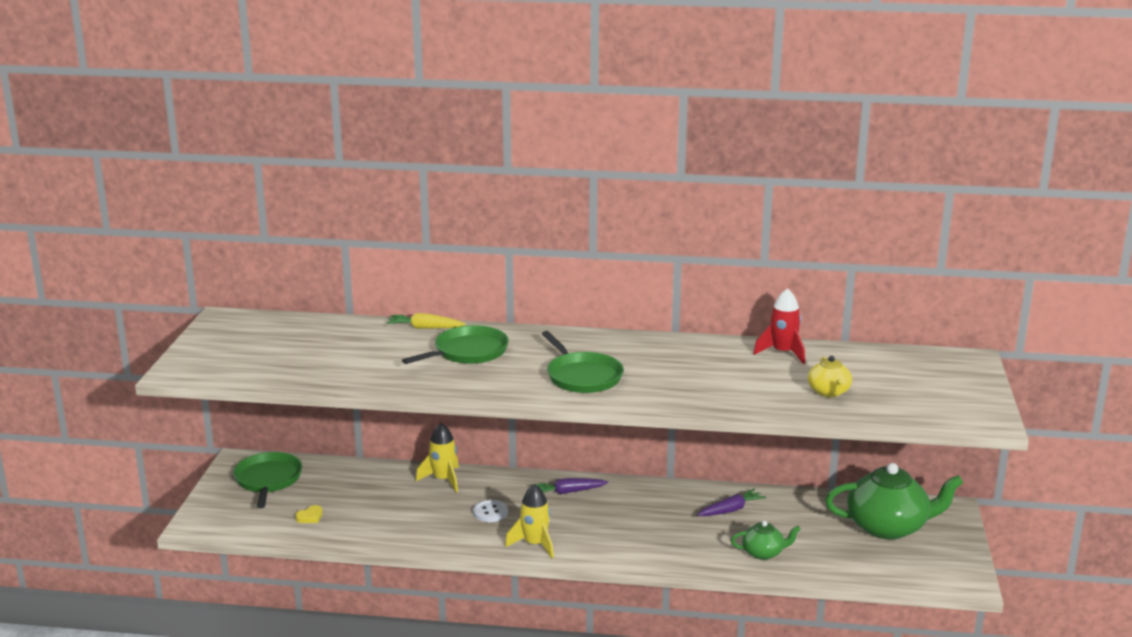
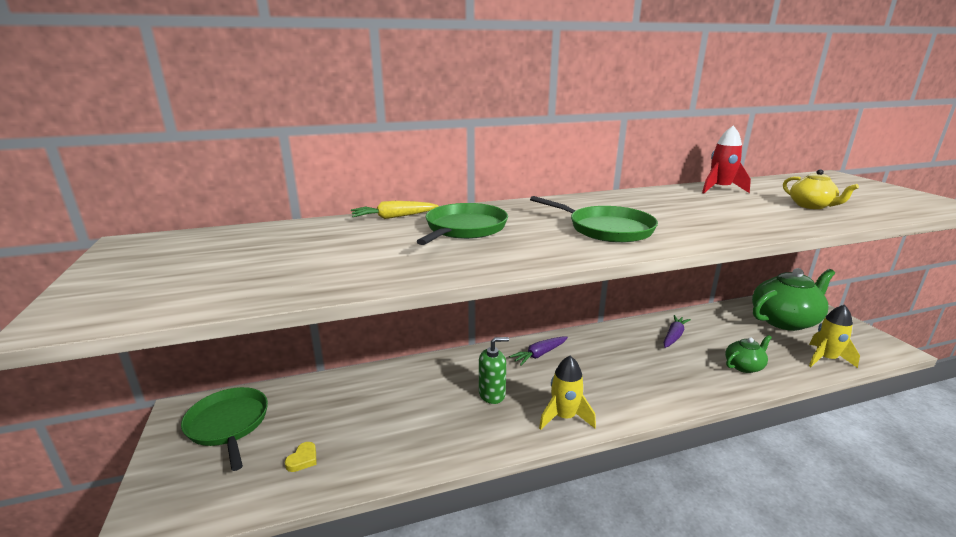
camera: 25 degrees left, 0 degrees up
yellow rocket [416,423,459,493] -> yellow rocket moved to [809,304,860,368]
white button [473,500,508,522] -> green soap dispenser [479,337,509,404]

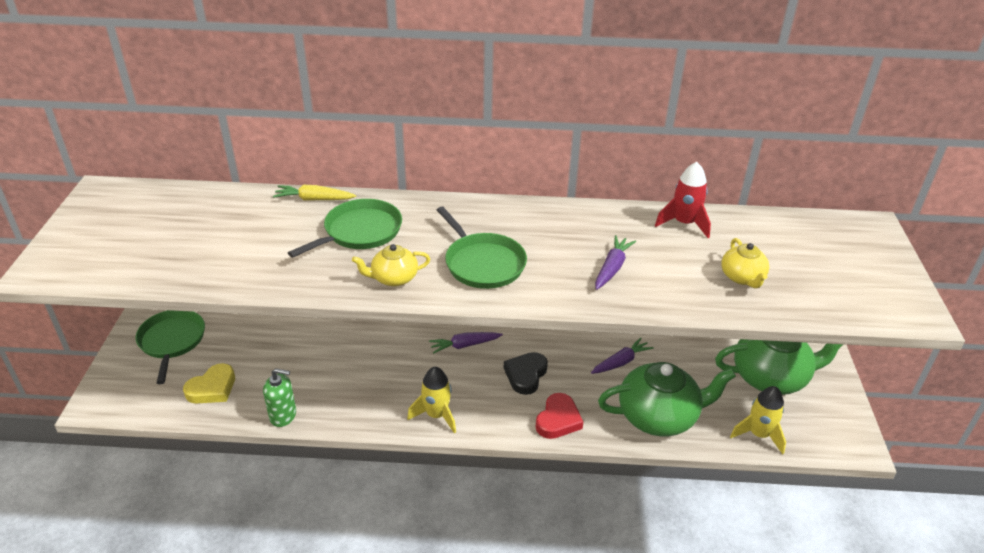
camera: 20 degrees right, 15 degrees up
yellow heart [285,442,317,472] -> yellow heart [183,363,235,404], size x1.84
green soap dispenser [479,337,509,404] -> green soap dispenser moved to [263,368,296,427]
green teapot [725,335,772,373] -> green teapot [598,362,736,436], size x1.99
none -> yellow teapot [352,244,430,287]
none -> black heart [504,352,548,395]
none -> red heart [536,393,583,439]
none -> purple carrot [595,235,636,290]

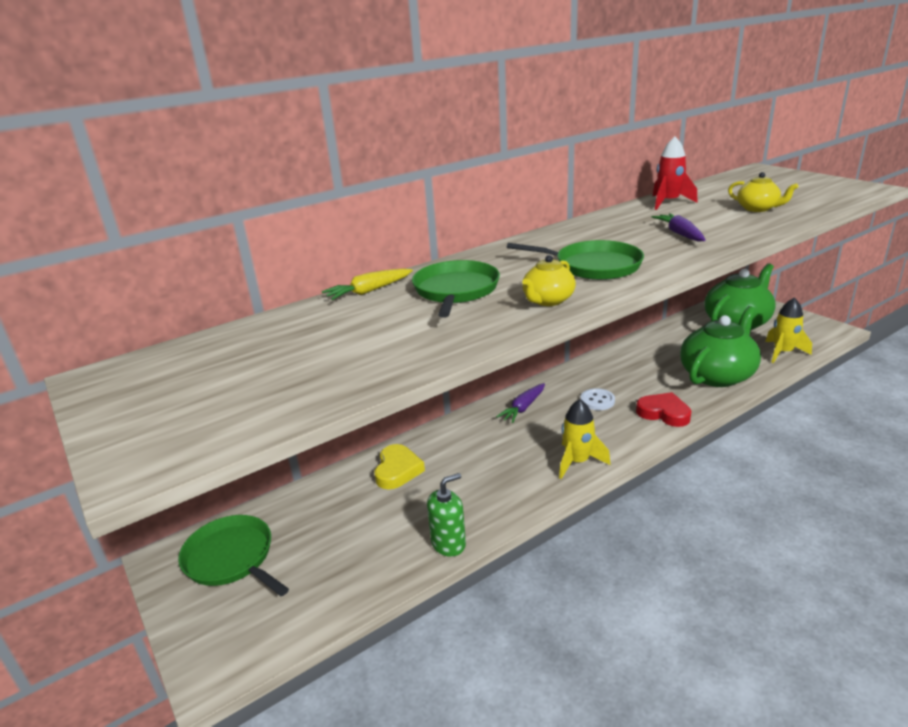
camera: 35 degrees left, 10 degrees down
yellow heart [183,363,235,404] -> yellow heart moved to [375,444,425,490]
black heart [504,352,548,395] -> white button [581,388,615,410]
red heart [536,393,583,439] -> red heart turned 45 degrees counterclockwise [636,392,692,427]
purple carrot [591,338,654,374] -> none

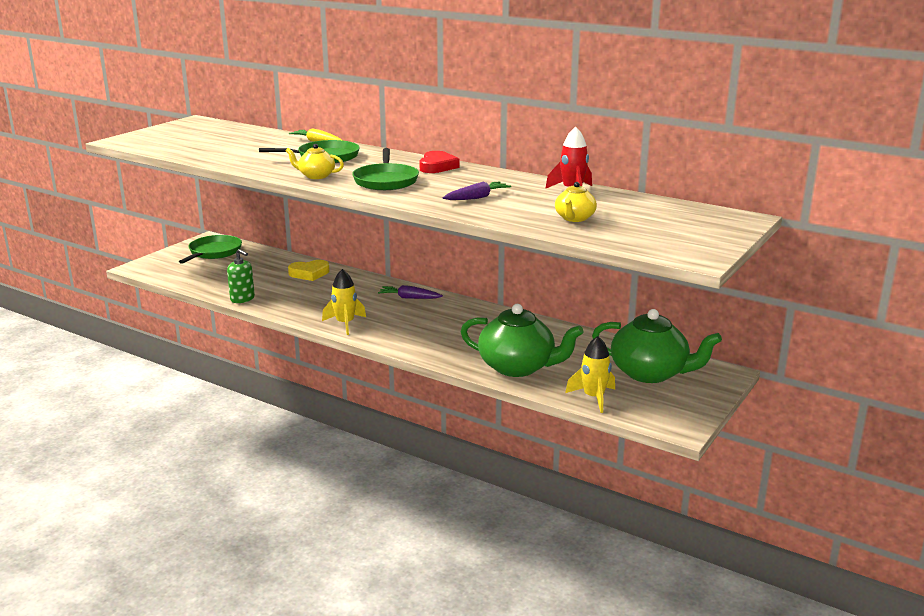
camera: 65 degrees right, 5 degrees down
white button [581,388,615,410] -> none
red heart [636,392,692,427] -> red heart moved to [419,151,460,173]

